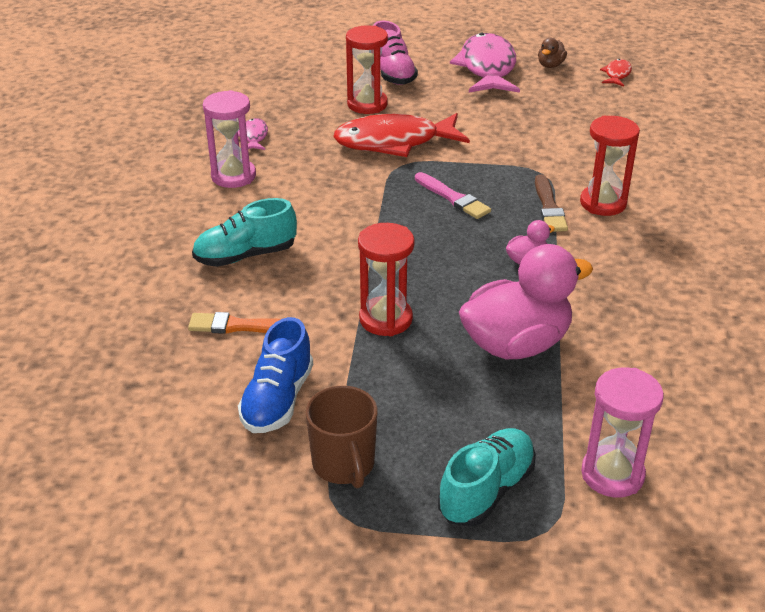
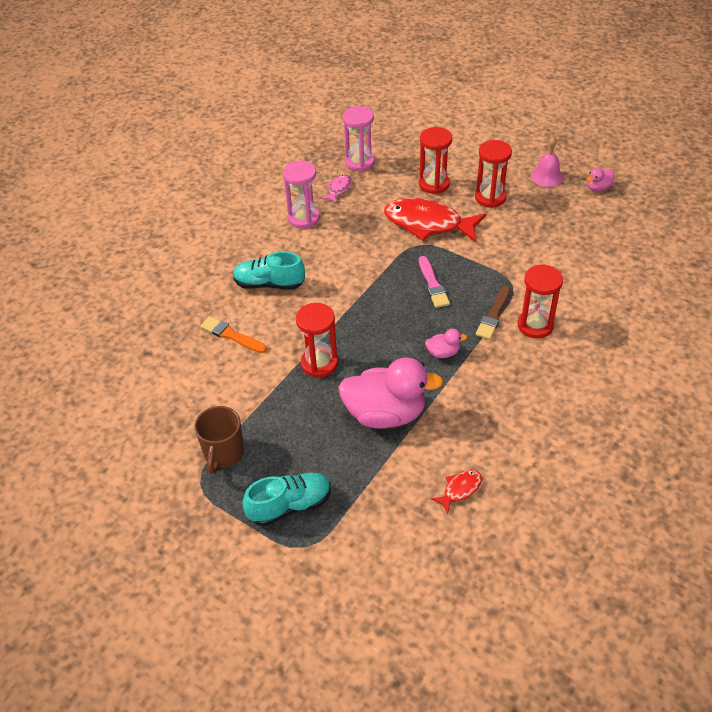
camera: 30 degrees right, 10 degrees up
blue shoe [238,317,313,433] -> none
pink shoe [373,21,418,85] -> none
pink fish [450,33,520,93] -> pink bell [531,137,564,187]
brown duck [538,38,567,68] -> pink duck [587,167,614,191]
pink hourglass [581,368,664,498] -> pink hourglass moved to [343,106,375,172]
red fish [600,59,632,87] -> red fish moved to [431,470,482,514]
none -> red hourglass [475,140,512,208]

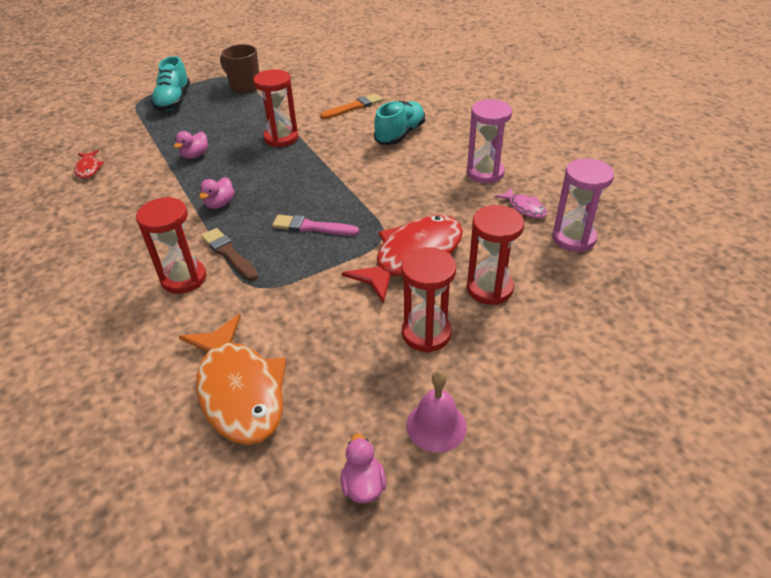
camera: 115 degrees right, 5 degrees down
pink duck [338,357,443,429] -> pink duck [174,131,208,159], size x0.43
none -> orange fish [179,314,286,445]

